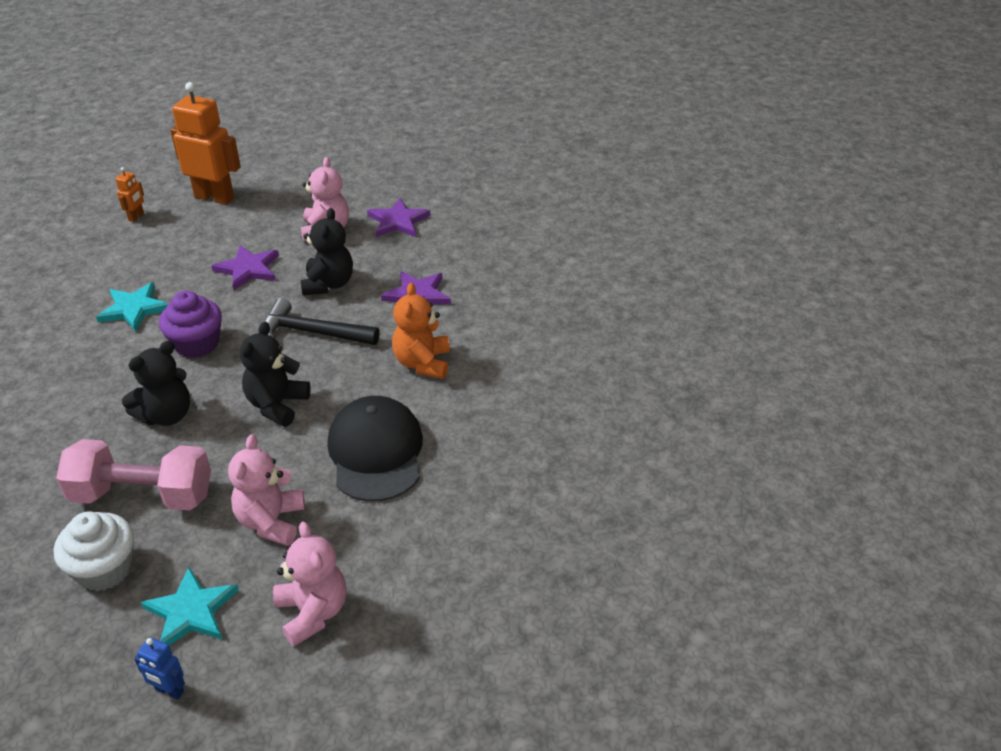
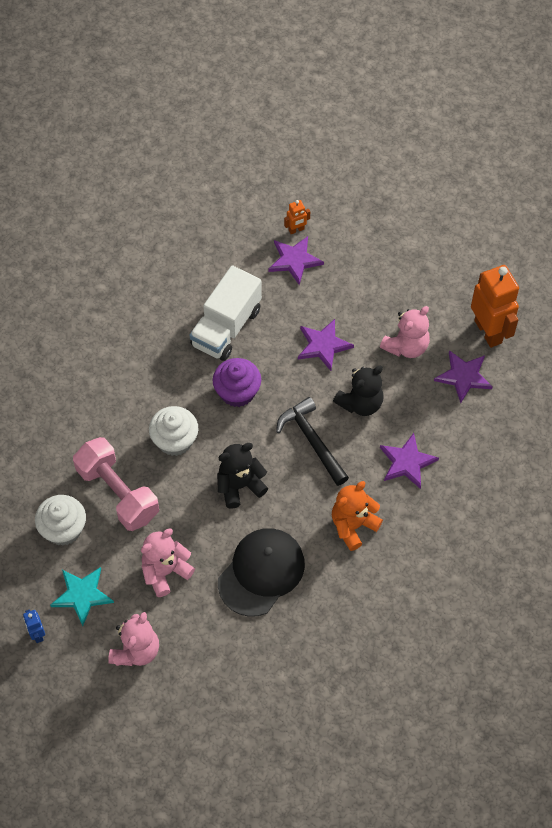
camera: 45 degrees right, 20 degrees up
turquoise star [96,282,169,332] -> white truck [190,265,262,361]
black teddy bear [122,341,190,426] -> white cupcake [149,406,199,456]
orange robot [170,82,241,205] -> orange robot moved to [471,265,519,348]
none -> purple star [268,236,324,285]

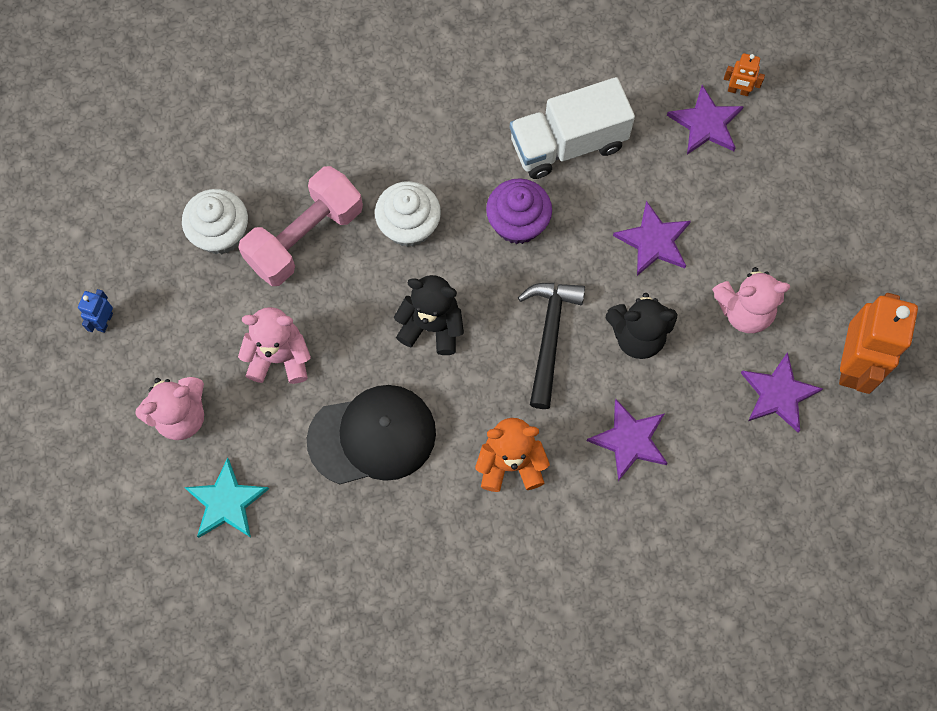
camera: 40 degrees right, 10 degrees up
turquoise star [50,567,114,626] -> turquoise star moved to [184,458,269,538]
pink dumbbell [73,437,159,531] -> pink dumbbell turned 45 degrees clockwise [238,166,363,286]

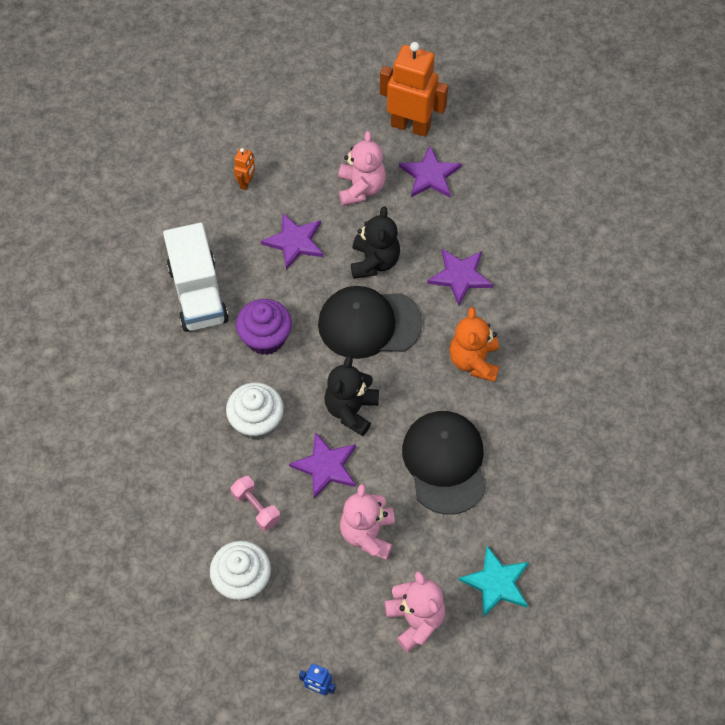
camera: 85 degrees left, 10 degrees down
pink dumbbell [238,166,363,286] -> pink dumbbell [231,476,280,531], size x0.50
black hammer [518,283,585,409] -> black cap [318,286,423,359]
purple star [667,85,744,155] -> purple star moved to [289,432,356,499]
orange robot [724,53,765,96] -> orange robot moved to [234,148,255,190]

